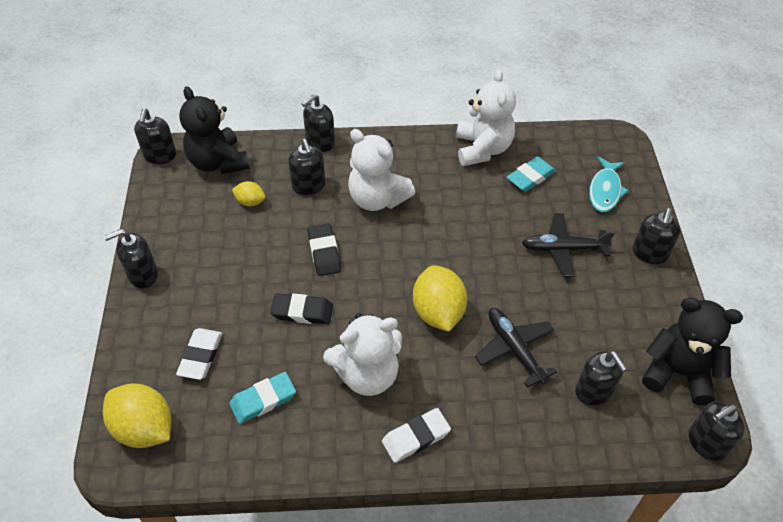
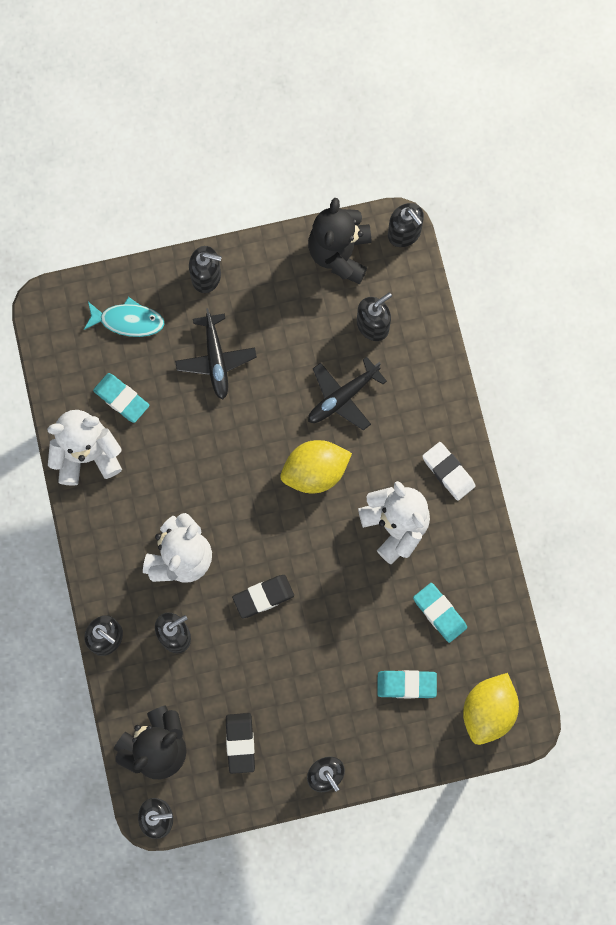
camera: 100 degrees left, 25 degrees up
white eraser [176,328,222,380] -> turquoise eraser [377,670,437,698]
yellow lemon [232,181,265,206] -> none
black eraser [271,293,333,324] -> black eraser moved to [226,713,255,774]

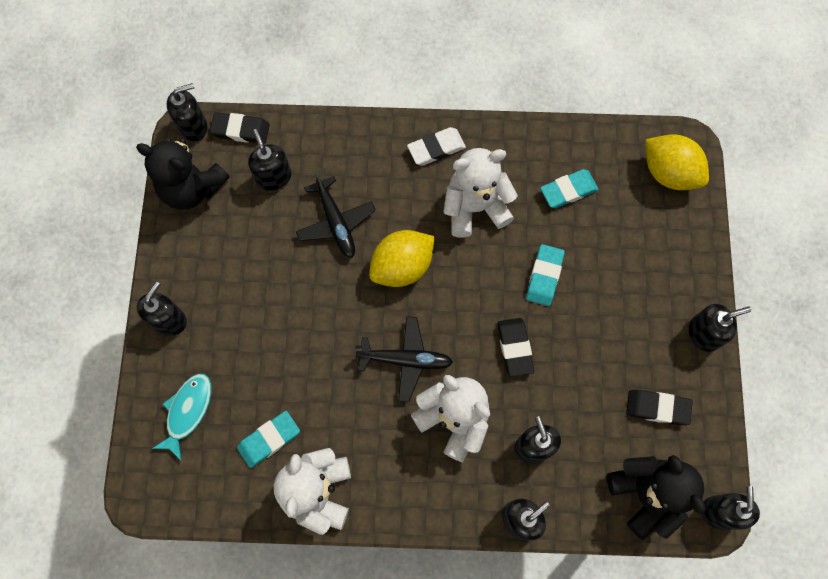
camera: 75 degrees left, 5 degrees down
black plane [175,308,257,400] -> black plane moved to [355,316,453,402]
yellow lemon [280,440,352,493] -> yellow lemon turned 60 degrees clockwise [369,230,435,287]
turquoise eraser [377,670,437,698] -> turquoise eraser moved to [526,244,565,306]
none -> black eraser [210,112,270,143]

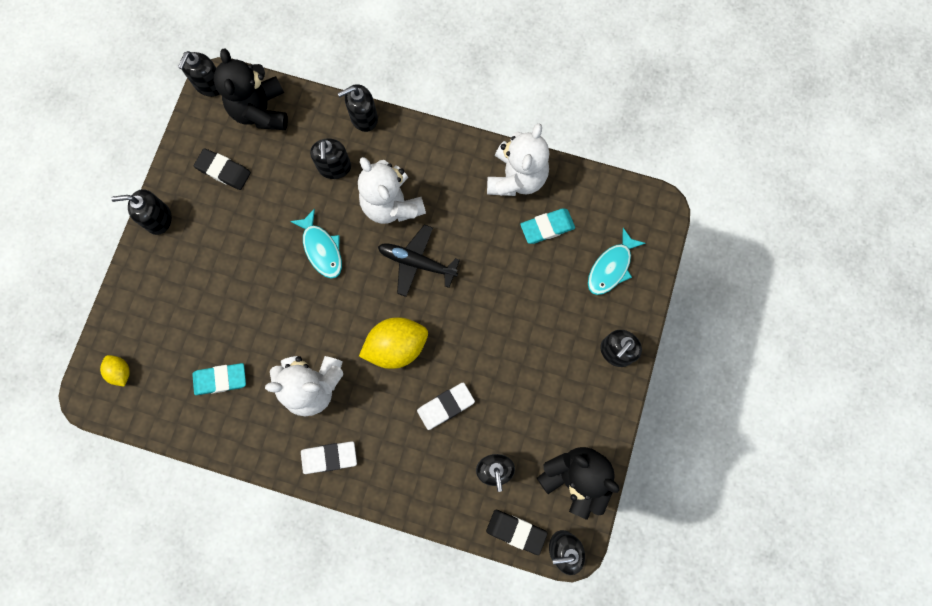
camera: 165 degrees left, 5 degrees up
black plane [296,171,376,258] -> white eraser [417,382,475,430]
black eraser [497,318,534,377] -> turquoise fish [290,208,342,278]
turquoise eraser [526,244,565,306] -> none
yellow lemon [645,134,709,190] -> yellow lemon [100,355,130,387], size x0.51

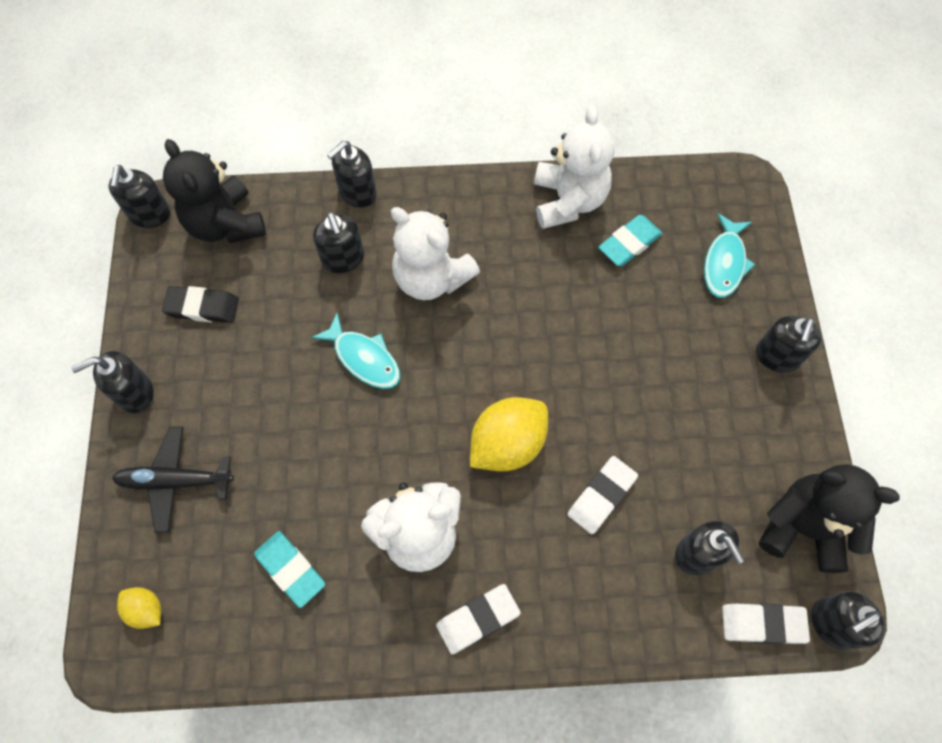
camera: 20 degrees left, 10 degrees down
turquoise eraser [192,363,246,395] -> turquoise eraser turned 75 degrees clockwise [254,531,325,608]
black plane [378,224,460,297] -> black plane moved to [112,427,234,533]
black eraser [486,510,548,555] -> white eraser [722,604,810,644]

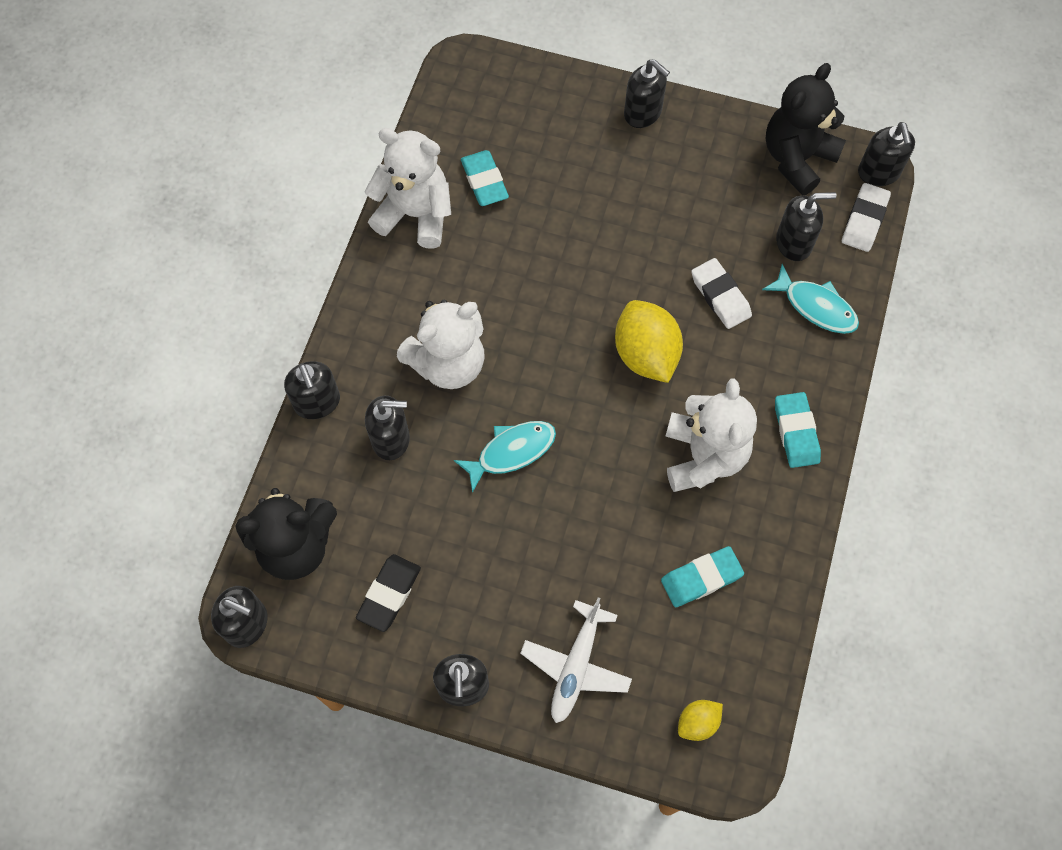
camera: 70 degrees left, 0 degrees up
black plane [112,427,234,533] -> white plane [520,597,632,723]
white eraser [436,584,521,655] -> turquoise eraser [775,392,821,468]
turquoise fish [704,213,755,298] -> turquoise fish moved to [762,264,859,334]

